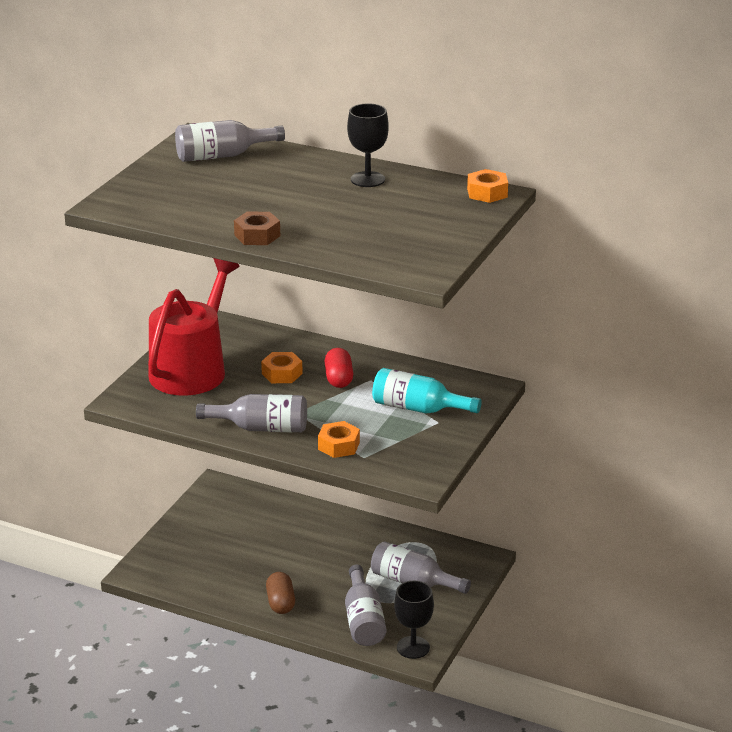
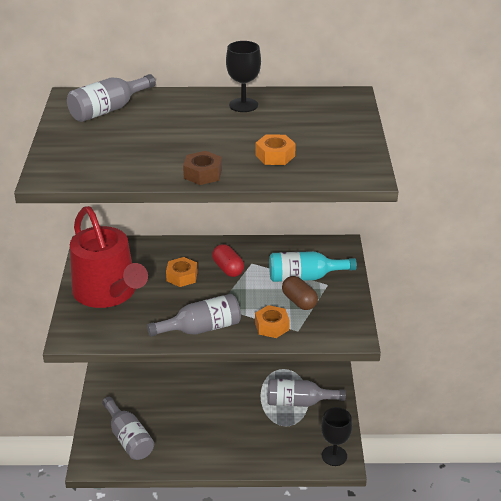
camera: 25 degrees left, 5 degrees up
red watering can [148,258,239,396] -> red watering can turned 150 degrees clockwise [70,206,148,308]
brown capsule [266,572,295,614] -> brown capsule moved to [282,276,318,310]
grey bottle [345,565,386,646] -> grey bottle moved to [102,397,154,460]
orange nut [467,169,508,203] -> orange nut moved to [255,134,296,165]

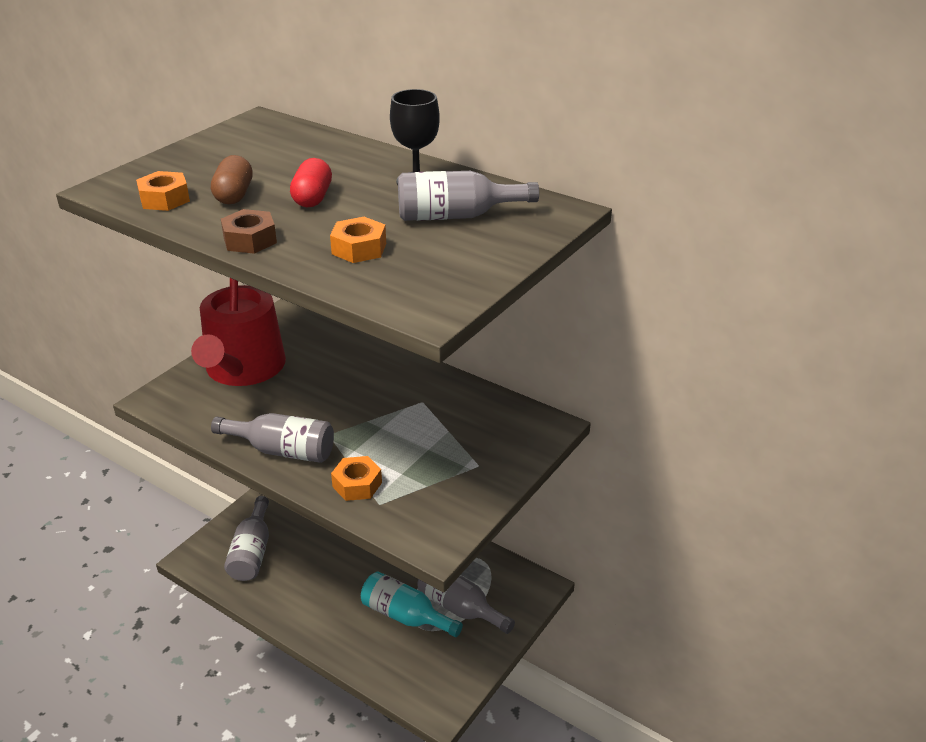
camera: 35 degrees right, 0 degrees up
grey bottle [67,74,156,122] -> grey bottle moved to [398,171,539,221]
orange nut [166,257,197,287] -> orange nut moved to [136,171,190,211]
red capsule [212,244,244,277] -> red capsule moved to [290,158,332,207]
turquoise bottle [269,251,357,282] -> turquoise bottle moved to [361,572,463,637]
brown capsule [282,276,318,310] -> brown capsule moved to [211,155,253,204]
black goblet [321,407,352,466] -> none

